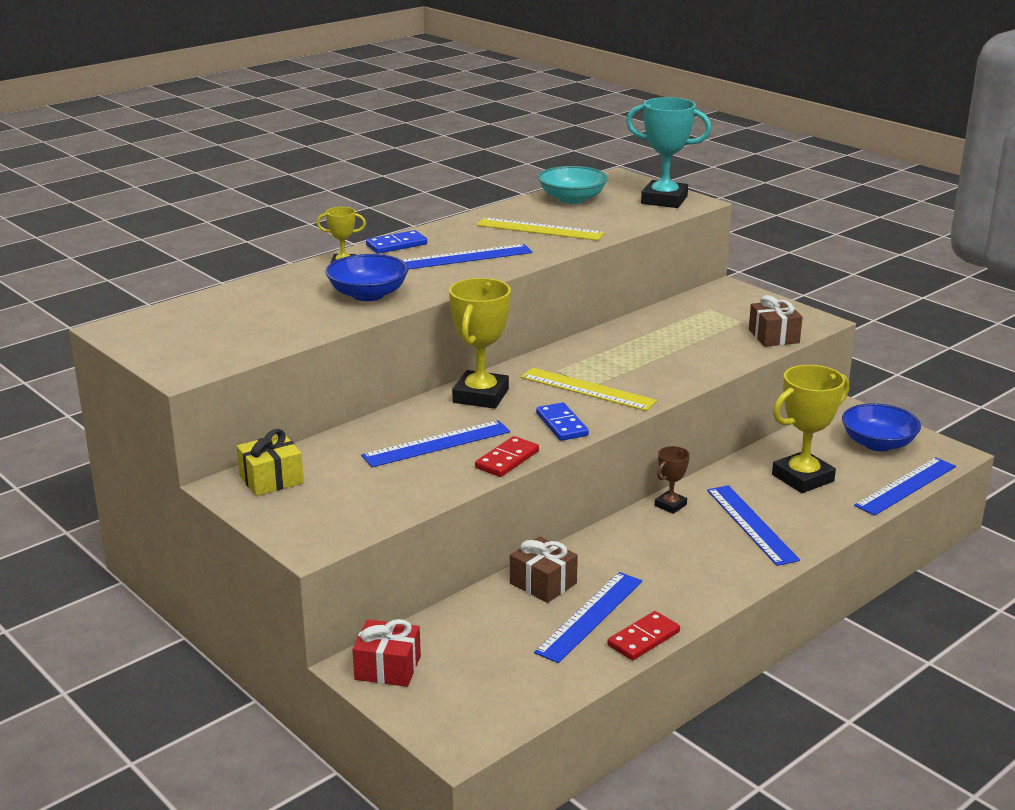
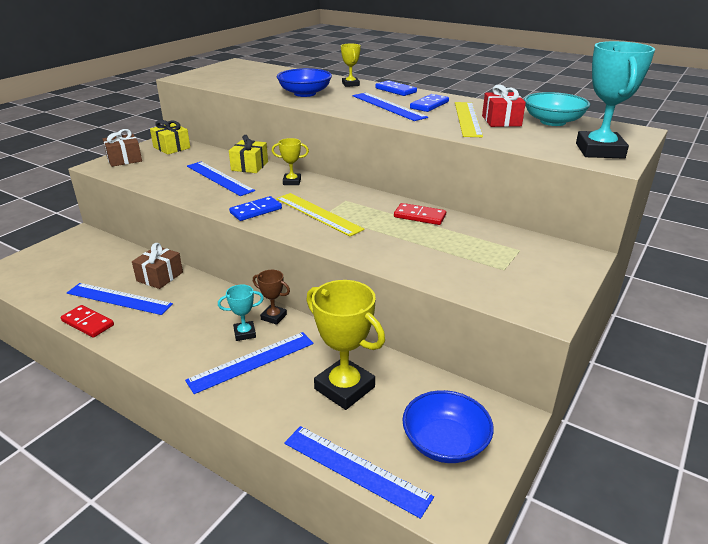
camera: 75 degrees right, 5 degrees up
red gift [353,619,421,687] -> red gift moved to [482,85,526,127]
yellow trophy [449,278,511,409] -> yellow trophy [272,138,309,185], size x0.51
red domino [475,436,539,477] -> red domino moved to [394,203,446,225]
yellow ruler [521,368,657,411] -> yellow ruler turned 60 degrees counterclockwise [276,193,365,236]
brown gift [749,295,802,347] -> brown gift moved to [103,129,142,167]
none -> turquoise trophy [218,285,264,341]
none -> yellow gift [229,135,268,173]
none -> blue domino [410,94,449,112]

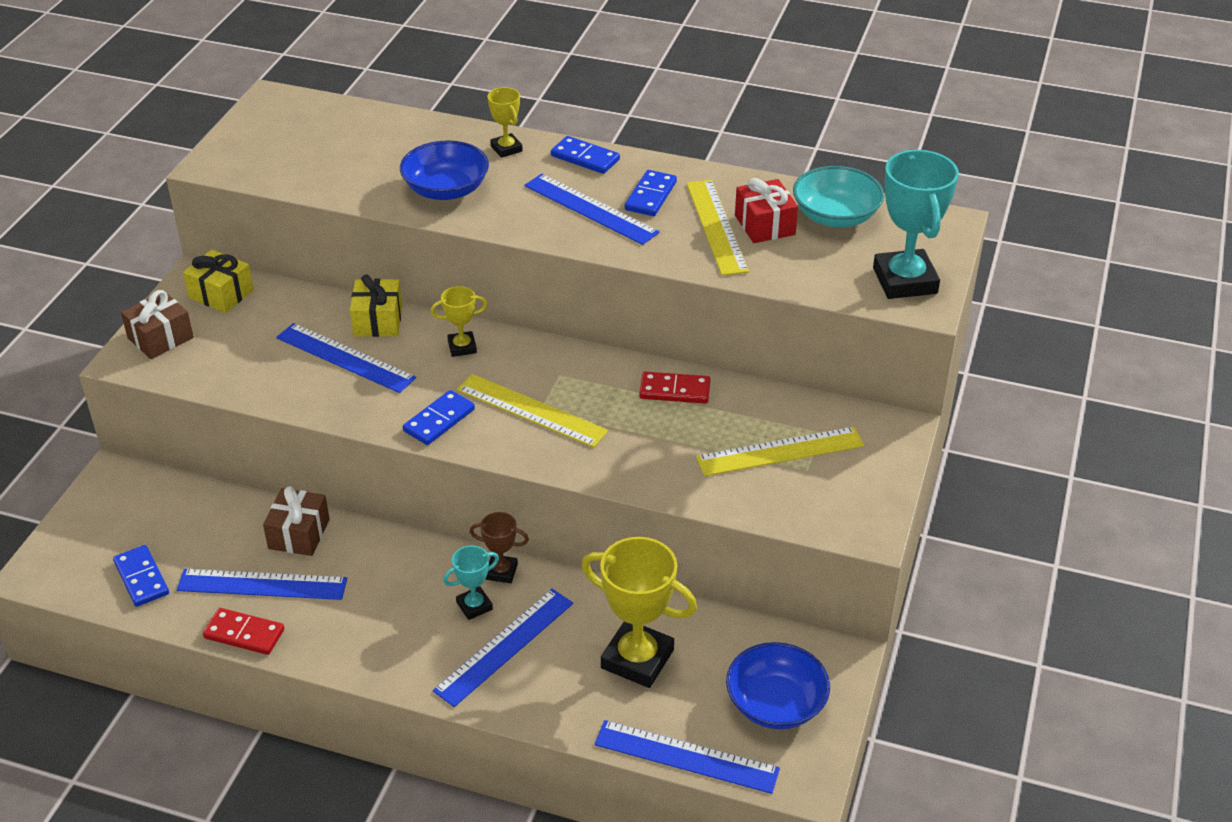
camera: 15 degrees left, 10 degrees up
none -> blue domino [113,545,169,607]
none -> yellow ruler [696,427,864,476]

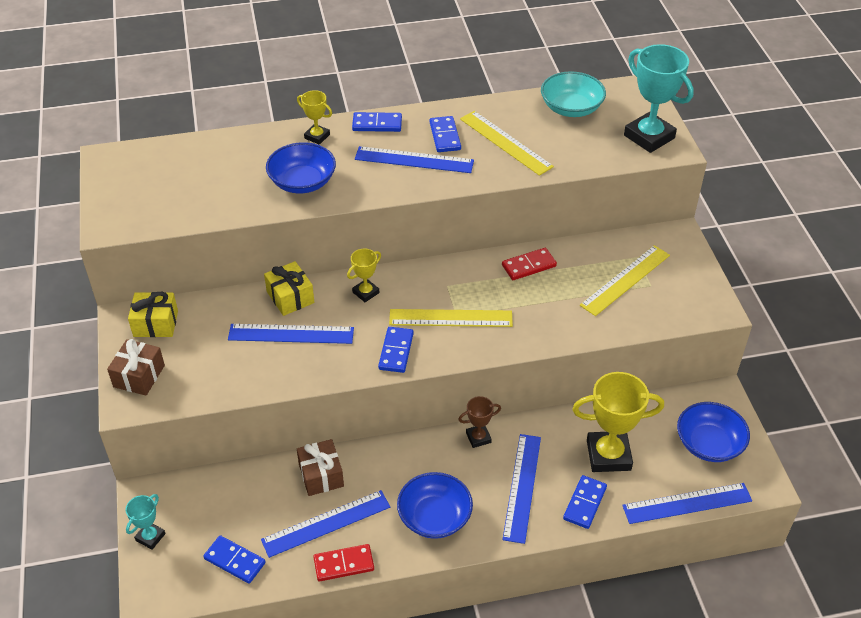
camera: 30 degrees left, 5 degrees up
turquoise trophy [443,546,499,620] -> turquoise trophy moved to [125,494,166,550]
red gift [735,178,798,243] -> none
none -> blue bowl [397,472,473,539]
none -> blue domino [563,475,607,529]

